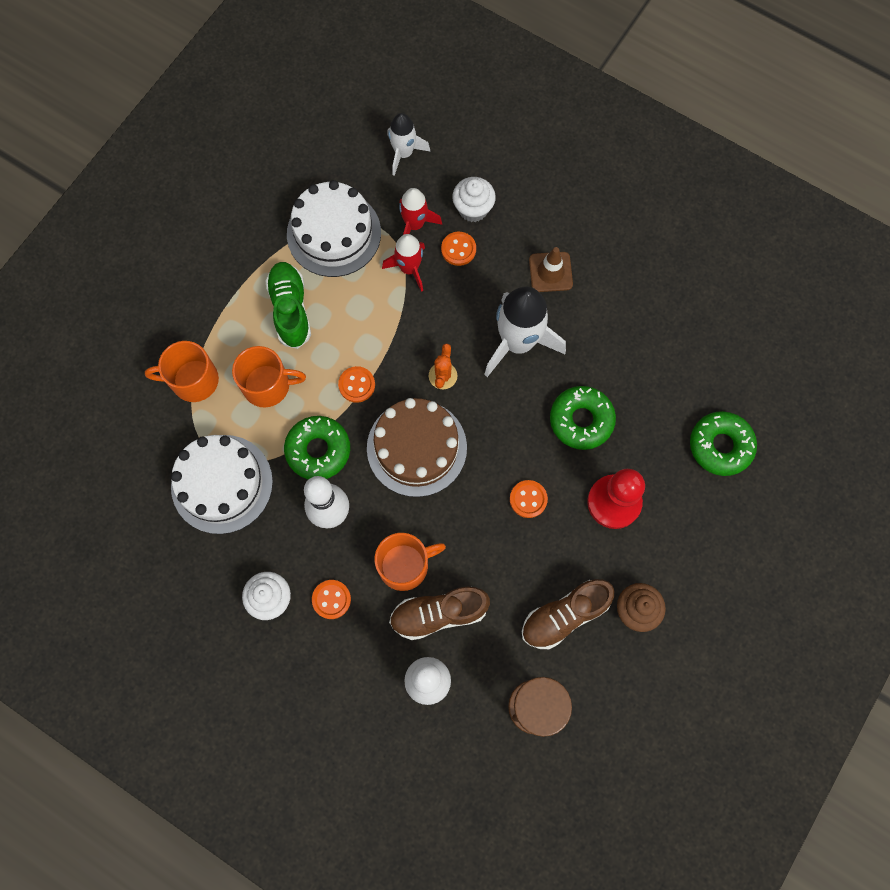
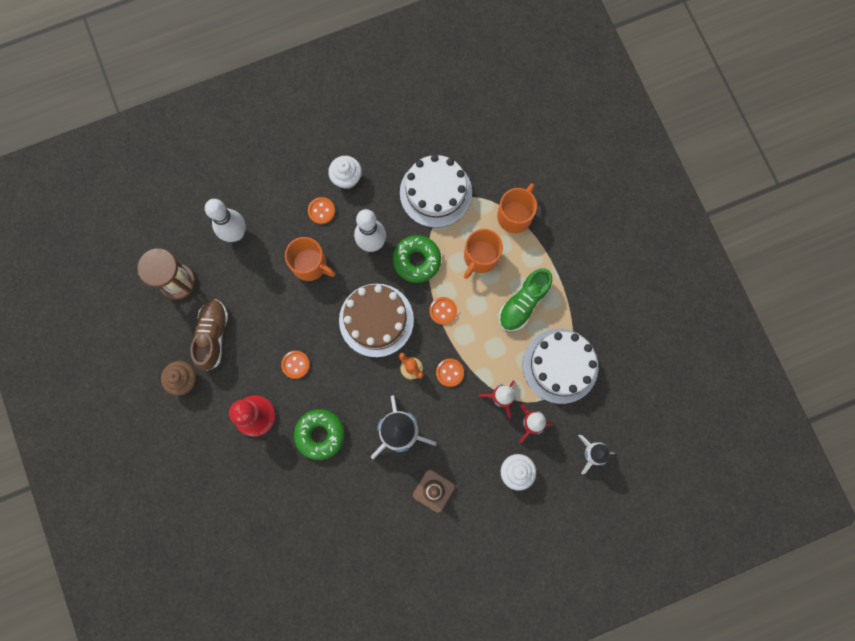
camera: 125 degrees right, 5 degrees up
green shoe [265,262,311,349] -> green shoe turned 105 degrees clockwise [499,268,552,331]
orange mug [375,533,446,591] -> orange mug turned 75 degrees counterclockwise [285,237,335,281]
brown shoe [389,587,490,640] -> none
orange button [441,232,476,266] -> orange button moved to [436,359,464,387]
green donut [690,411,757,476] -> none

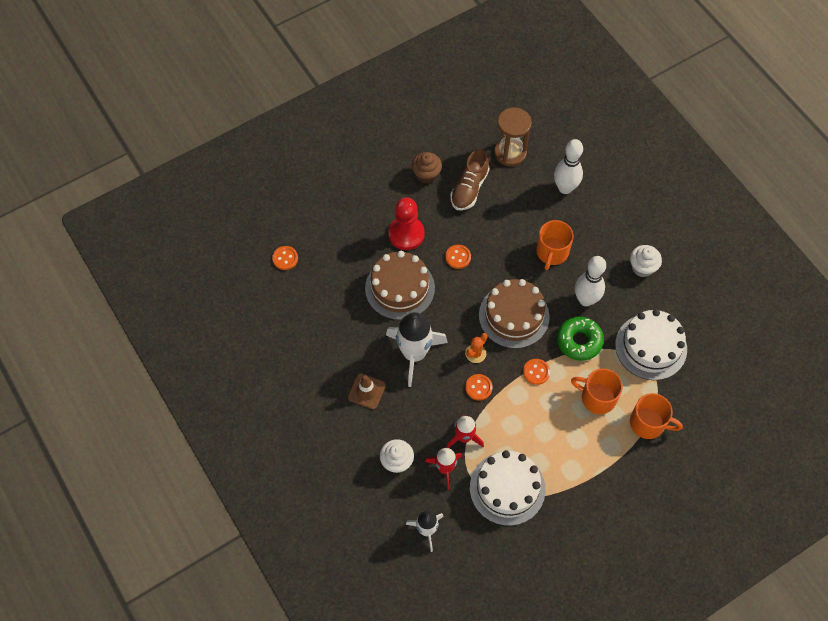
camera: 80 degrees right, 15 degrees down
brown shoe [191,299,228,371] -> brown shoe turned 120 degrees clockwise [450,149,490,210]
green donut [294,409,345,460] -> brown cake [365,251,435,320]
orange button [308,197,335,224] -> orange button moved to [272,246,298,270]
green shoe [499,268,552,331] -> none

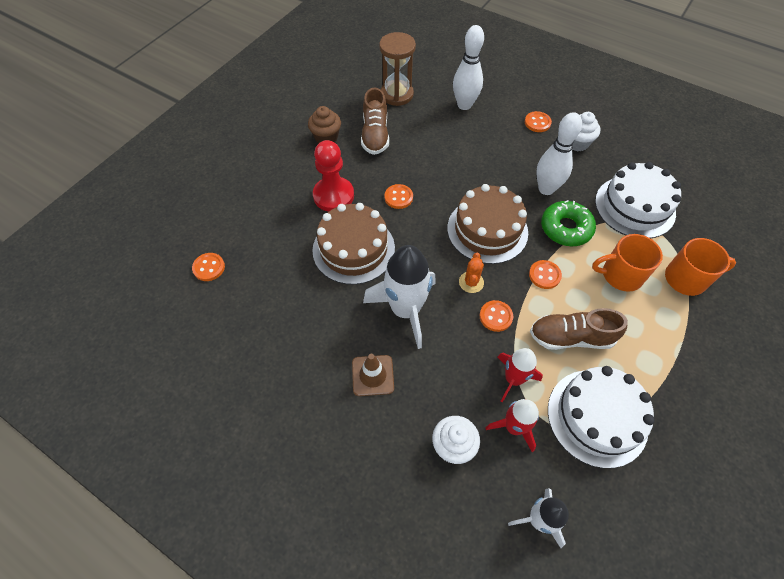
camera: 25 degrees left, 5 degrees down
orange mug [536,220,574,270] -> none
none -> orange button [525,111,552,132]
none -> brown shoe [530,308,628,350]

